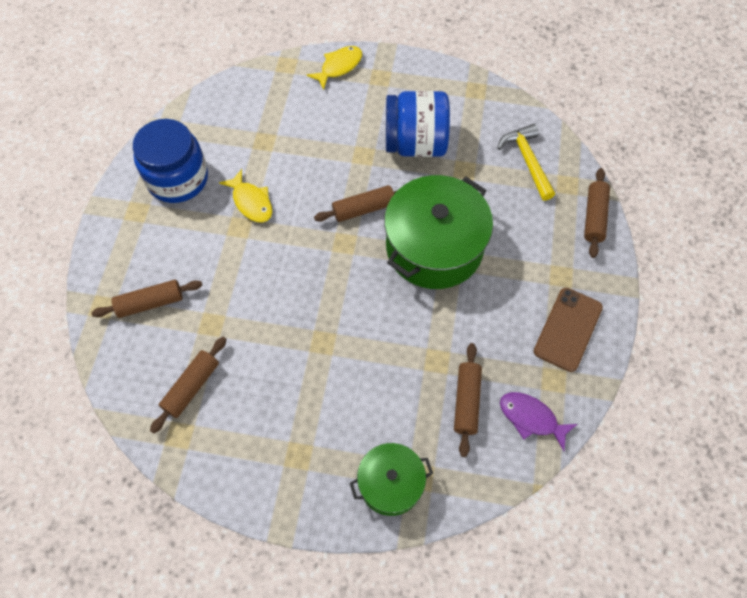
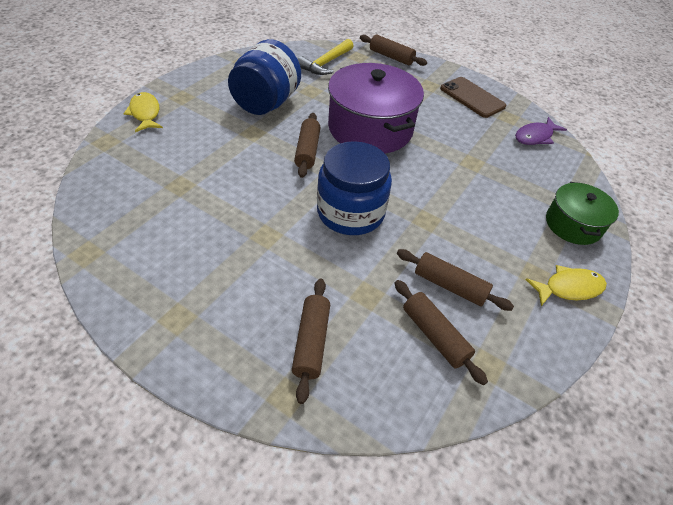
camera: 70 degrees left, 15 degrees down
blue jar [133,119,208,203] -> blue jar moved to [317,141,392,235]
yellow fish [219,169,272,223] -> yellow fish moved to [526,265,607,306]
green pot [384,175,493,289] -> purple pot [328,63,424,153]
brown rolling pin [454,343,482,457] -> brown rolling pin moved to [397,249,514,311]
yellow hammer [497,124,555,201] -> yellow hammer turned 60 degrees counterclockwise [298,39,353,75]

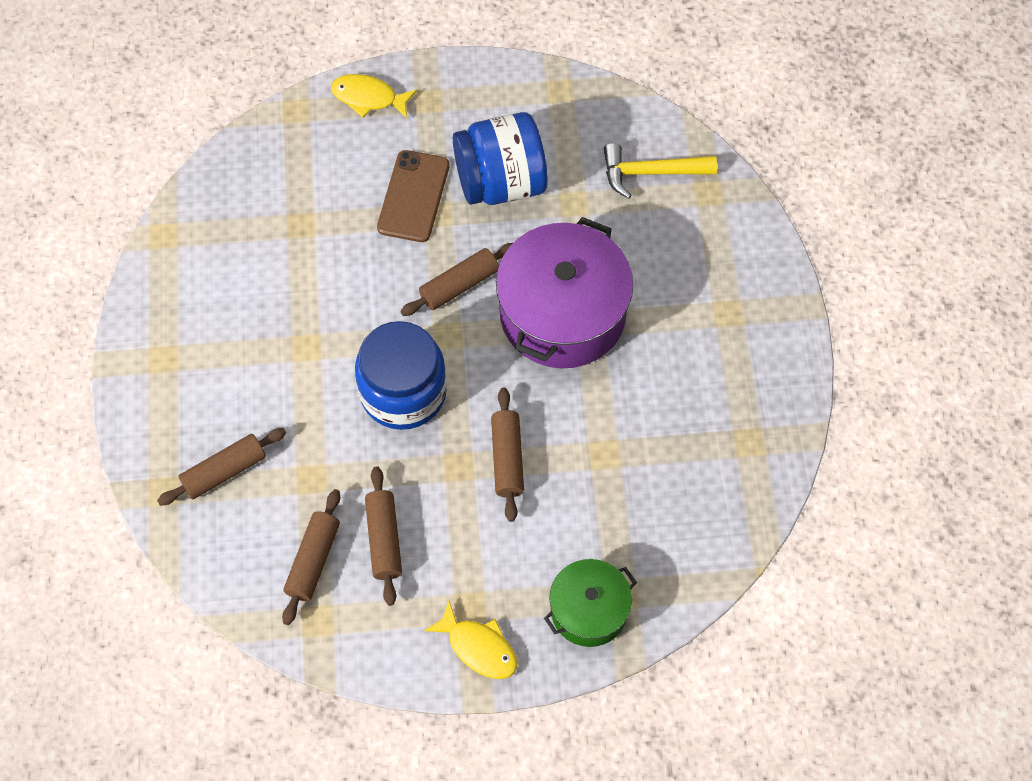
camera: 55 degrees right, 15 degrees up
yellow fish [123,92,163,132] -> yellow fish turned 105 degrees counterclockwise [331,74,417,118]
brown rolling pin [360,35,427,66] -> brown rolling pin moved to [491,388,524,522]
brown phone [440,77,506,118] -> brown phone moved to [377,150,450,242]
purple fish [515,117,567,145] -> none

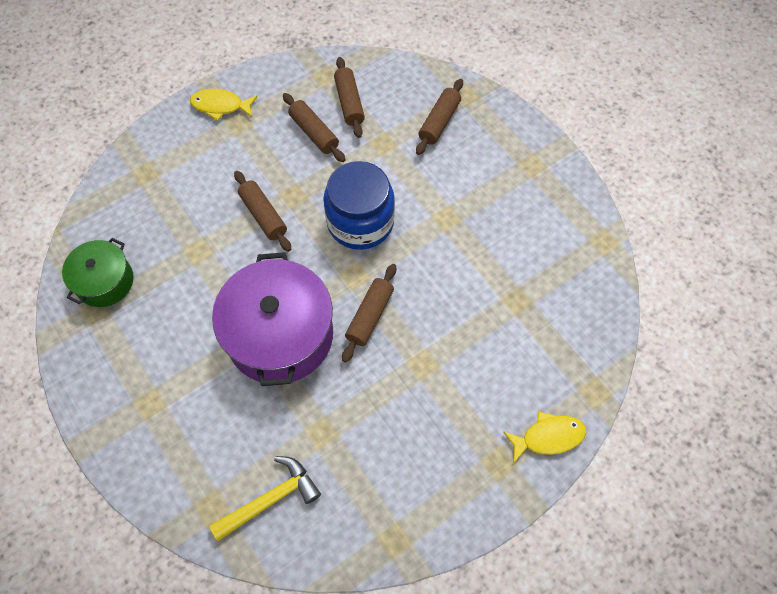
camera: 150 degrees right, 0 degrees up
brown phone [377,150,450,242] -> none
blue jar [453,112,548,205] -> none
green pot [544,559,637,647] -> green pot moved to [62,238,134,307]

